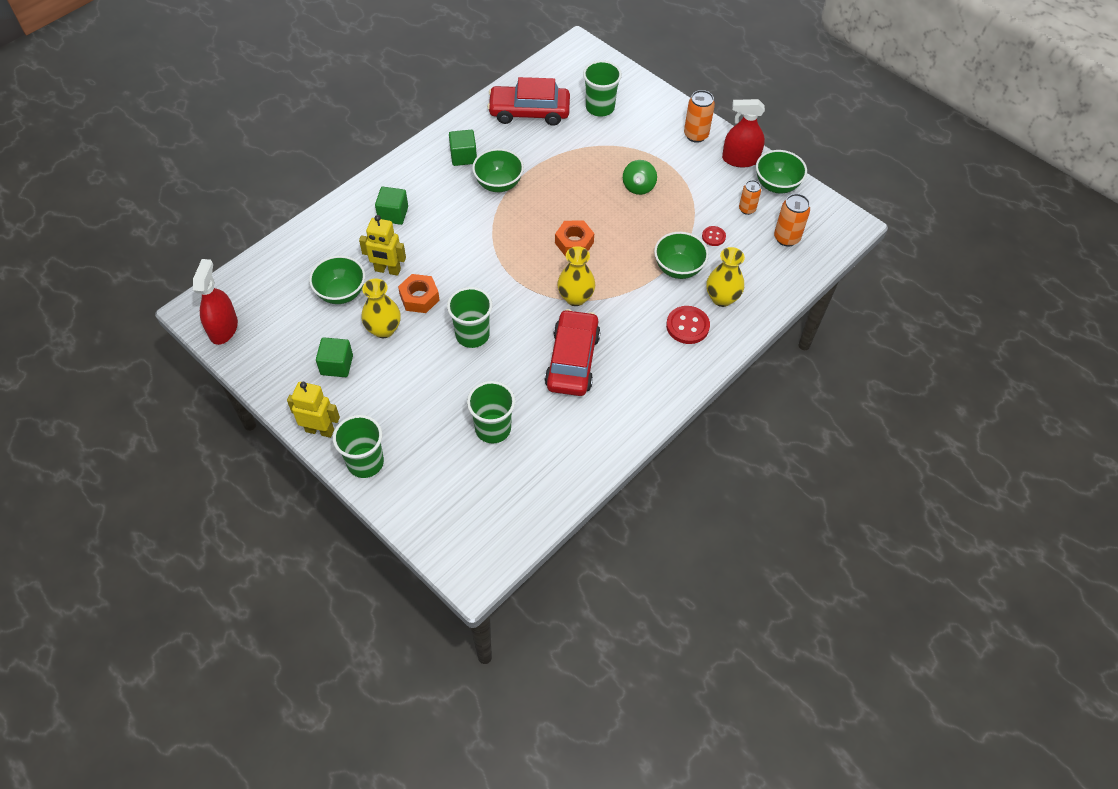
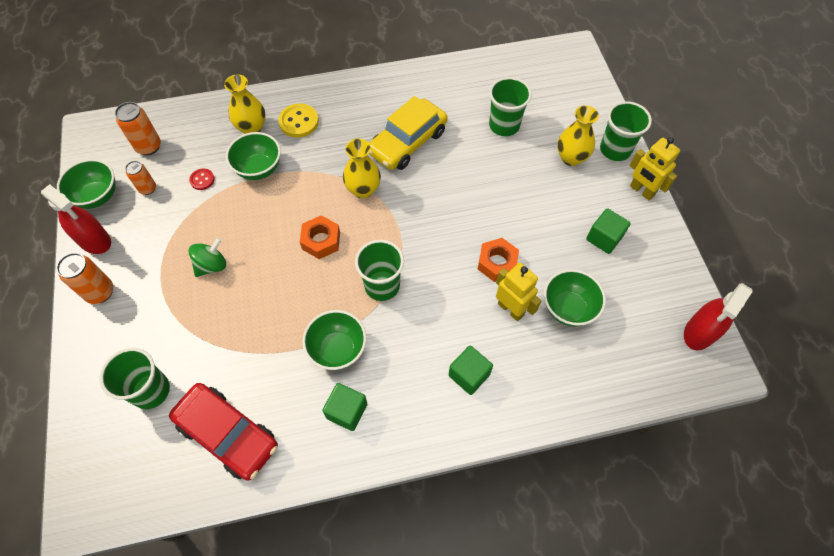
camera: 145 degrees left, 5 degrees up
yellow vase [362,278,401,338] -> yellow vase moved to [557,105,599,166]
green cup [447,287,493,348] -> green cup moved to [355,240,404,301]
red car [545,309,601,396] -> yellow car [369,96,448,170]
red button [666,306,710,344] -> yellow button [278,104,319,138]

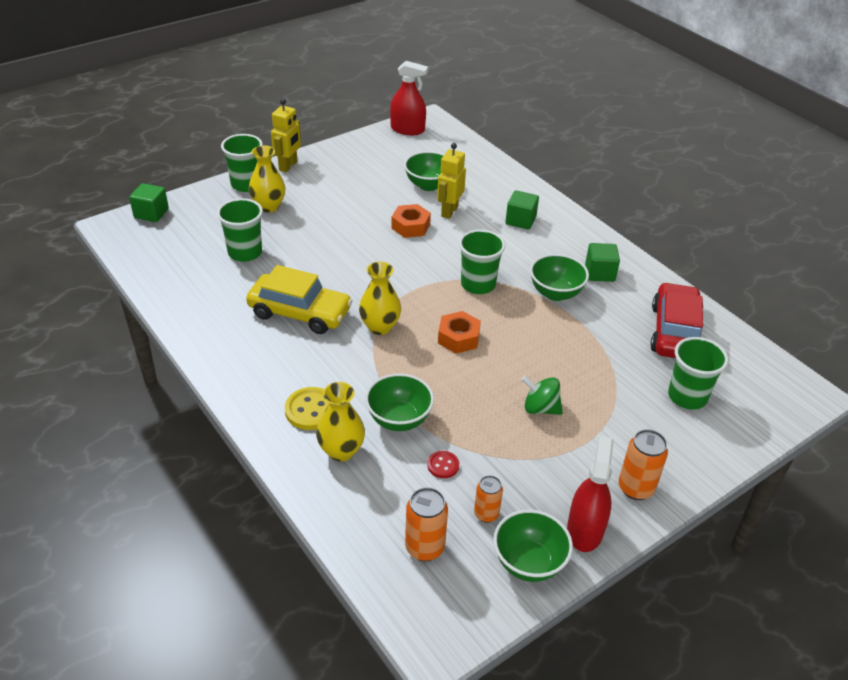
camera: 115 degrees left, 20 degrees down
green cube [586,208,631,254] -> green cube moved to [129,183,169,222]

